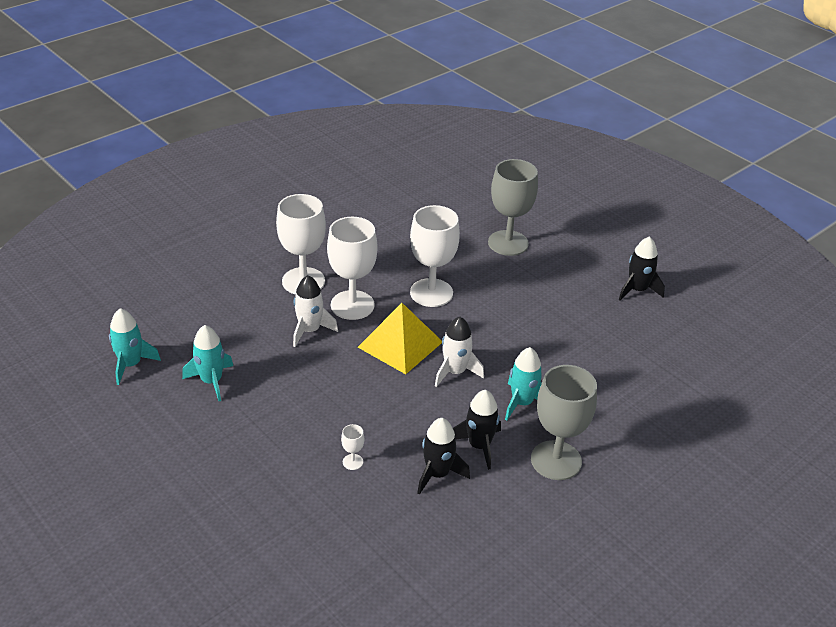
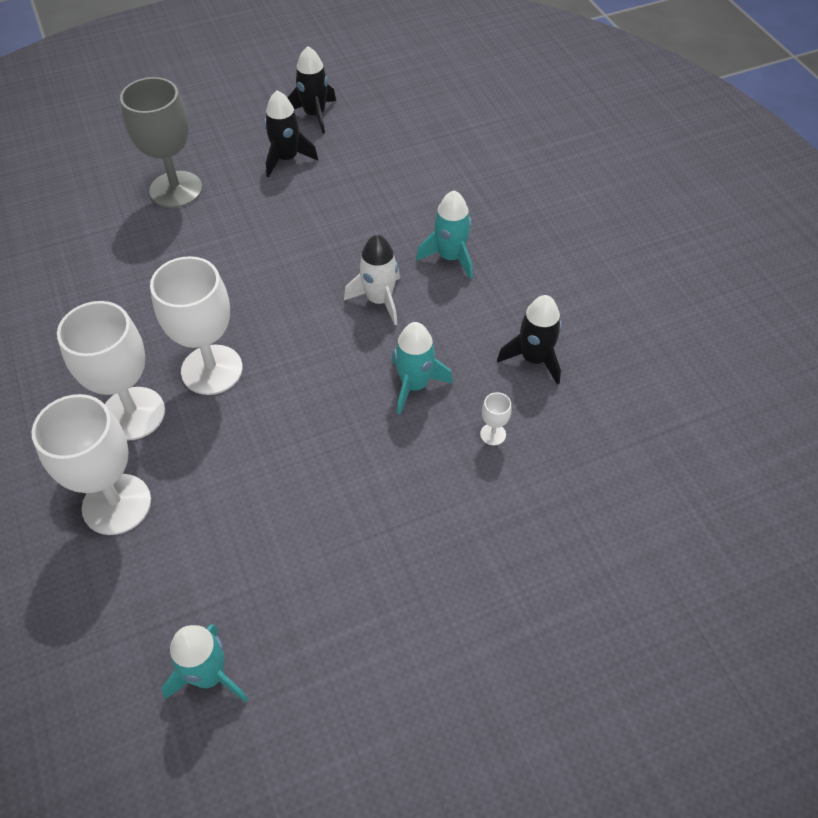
camera: 70 degrees left, 15 degrees up
turquoise rocket [182,325,233,401] -> turquoise rocket moved to [392,322,453,415]
white rocket [293,275,338,347] -> none
yellow pyramid [358,303,442,374] -> none
white goblet [410,205,460,307] -> white goblet moved to [31,394,151,535]
black rocket [453,390,501,470] -> black rocket moved to [264,90,318,177]
grey goblet [531,365,597,480] -> none

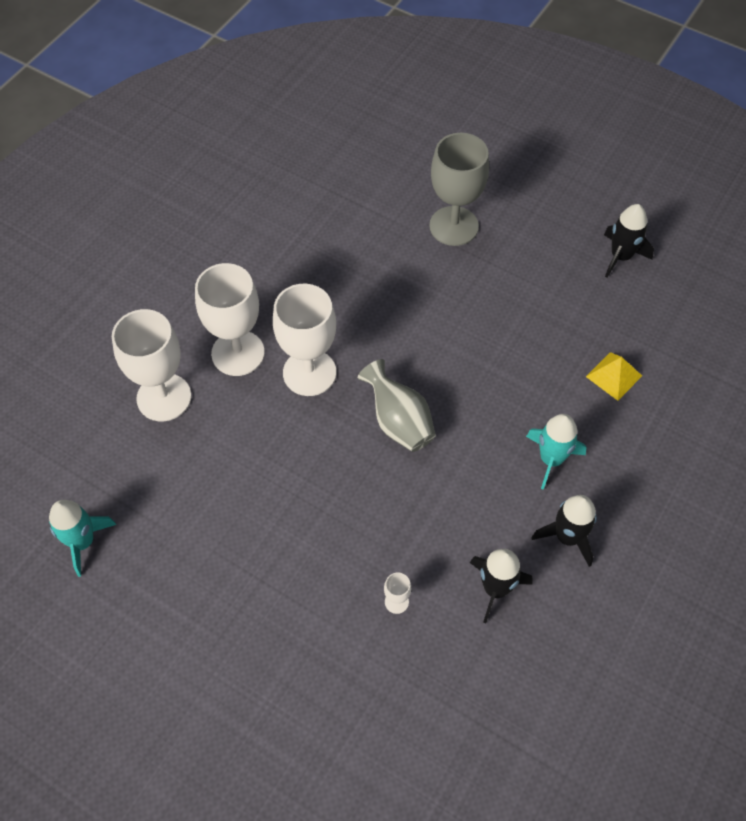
camera: 55 degrees right, 5 degrees up
black rocket [264,90,318,177] -> black rocket moved to [531,495,597,567]
white rocket [344,234,400,325] -> none
turquoise rocket [392,322,453,415] -> none
none -> grey vase [358,359,436,452]
none -> yellow pyramid [586,352,642,401]

